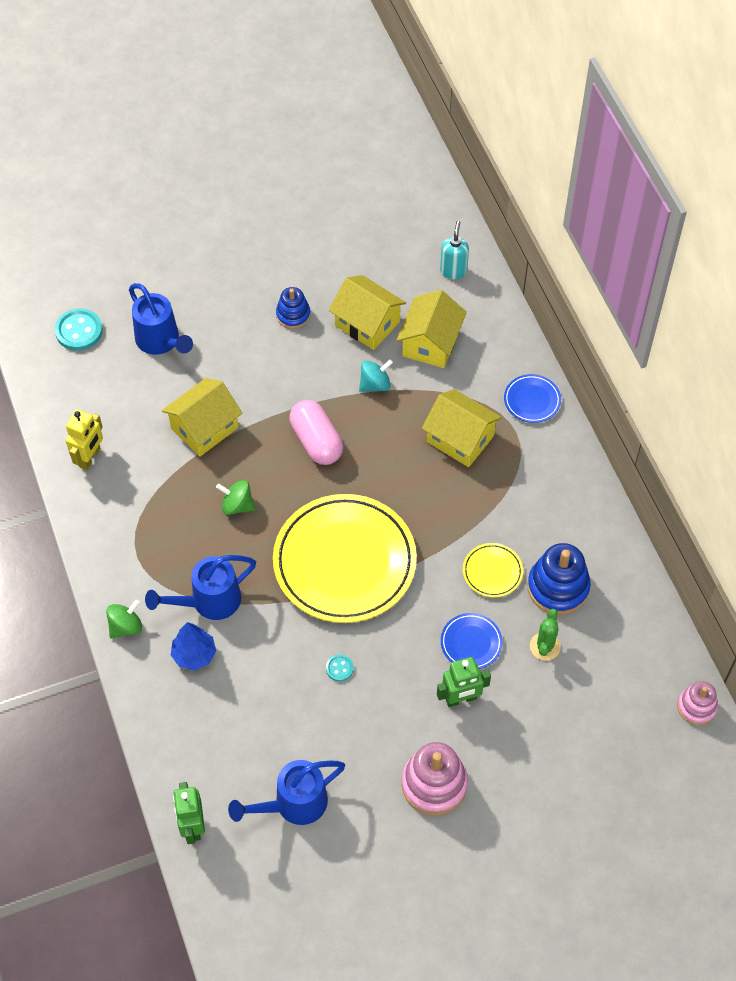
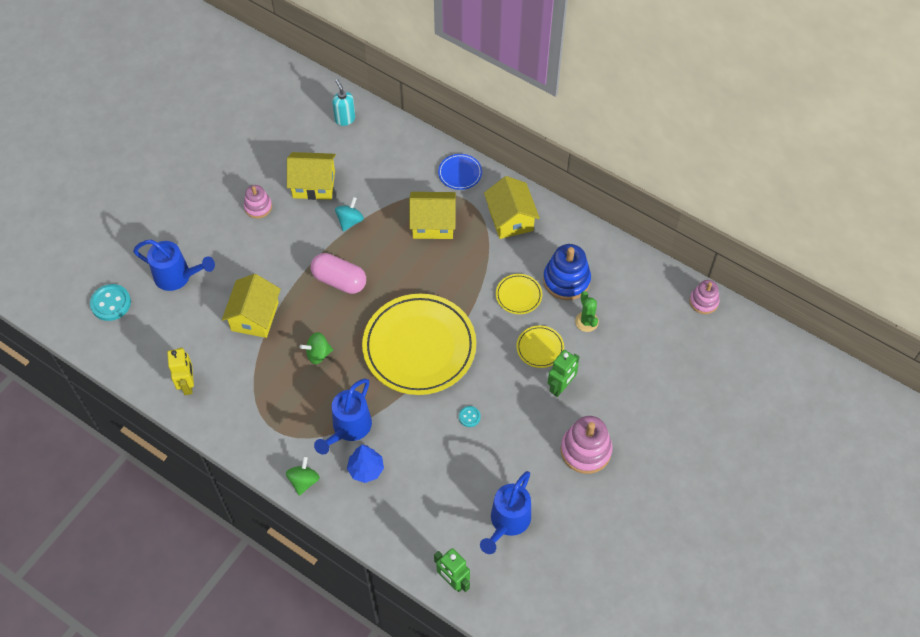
camera: 35 degrees left, 0 degrees up
blue stacking toy [276,287,311,329] -> pink stacking toy [244,185,272,219]
yellow house [397,290,467,368] -> yellow house moved to [484,176,540,239]
blue plate [441,613,503,669] -> yellow plate [516,325,564,368]

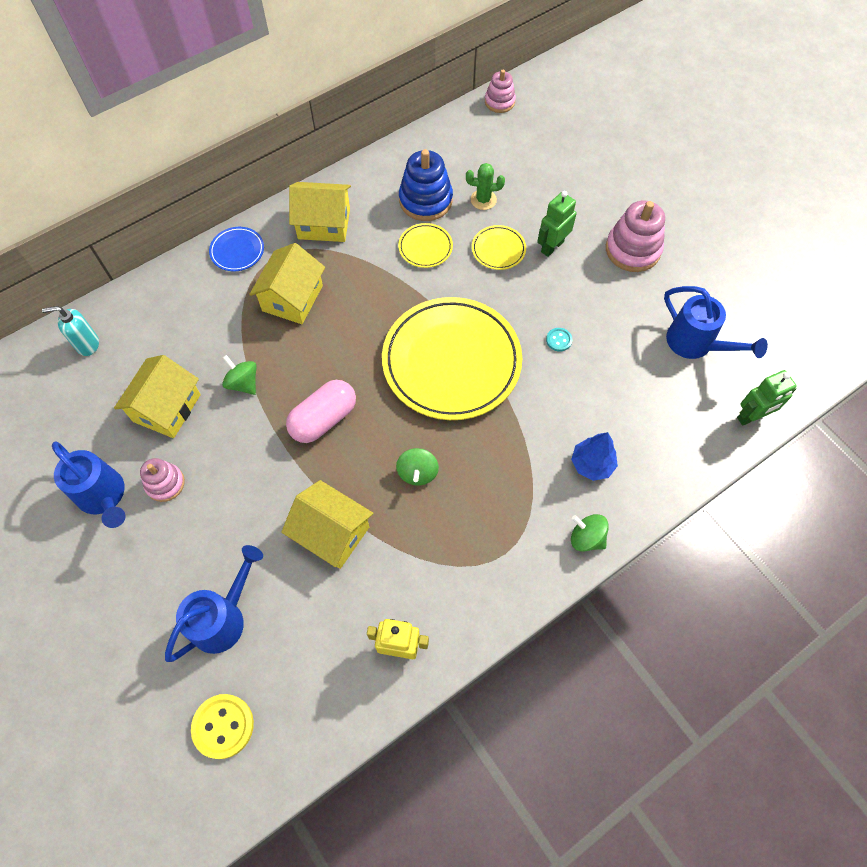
camera: 70 degrees left, 5 degrees up
turquoise button [90,284,131,321] -> yellow button [191,694,254,759]
blue watering can [314,379,372,455] -> blue watering can moved to [52,442,125,528]
turquoise spinning top [335,197,364,232] -> green spinning top [222,355,256,395]
green robot [548,350,579,397] -> green robot turned 105 degrees counterclockwise [537,191,577,257]

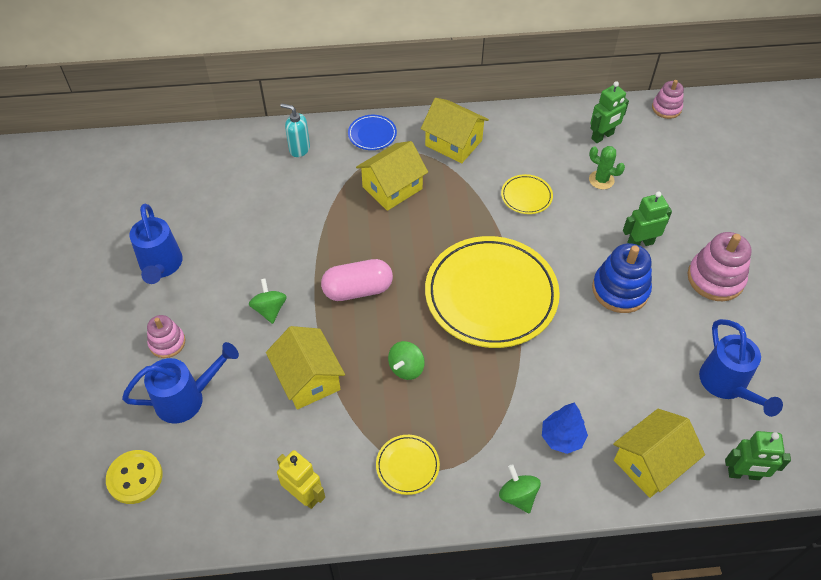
camera: 30 degrees right, 10 degrees down
turquoise soap dispenser [42,306,99,356] -> turquoise soap dispenser moved to [280,103,310,157]
yellow house [114,355,201,438] -> yellow house moved to [613,409,705,498]
pink stacking toy [140,458,185,502] -> pink stacking toy moved to [147,315,185,358]
green spinning top [222,355,256,395] -> green spinning top moved to [249,278,287,324]
blue stacking toy [399,149,453,221] -> blue stacking toy moved to [592,243,652,313]
yellow plate [472,225,526,270] -> yellow plate moved to [376,435,440,495]
turquoise button [546,328,572,352] -> none
none -> green robot [590,81,629,143]

